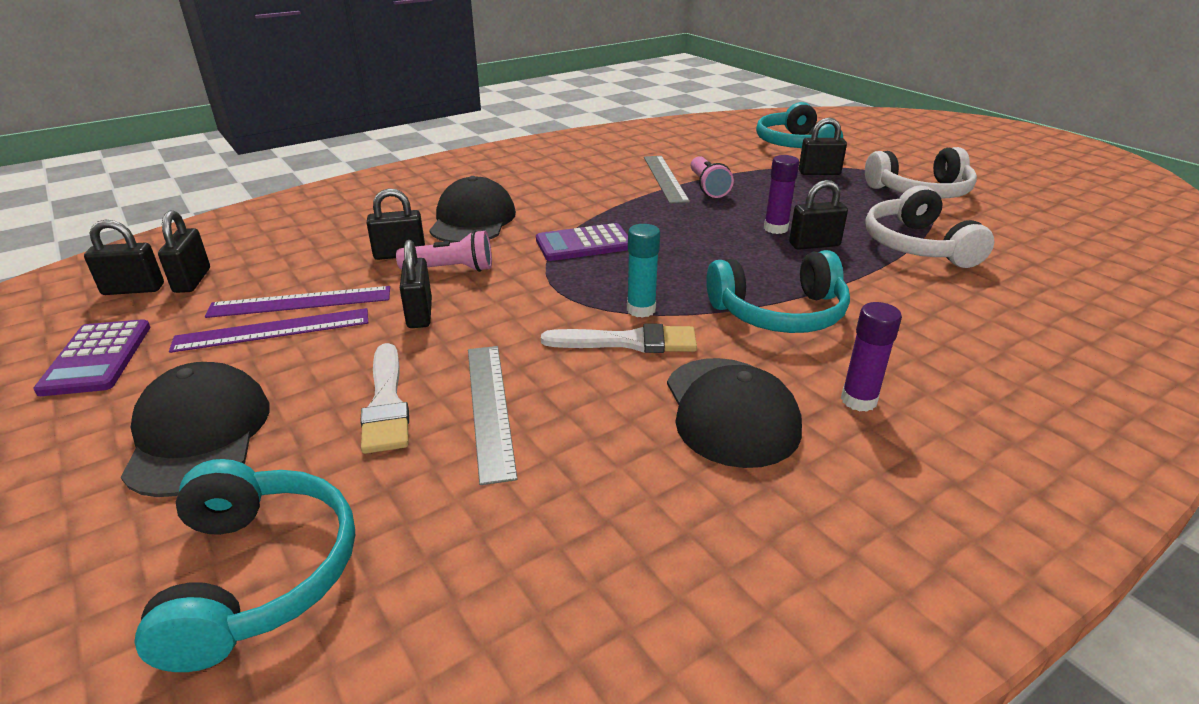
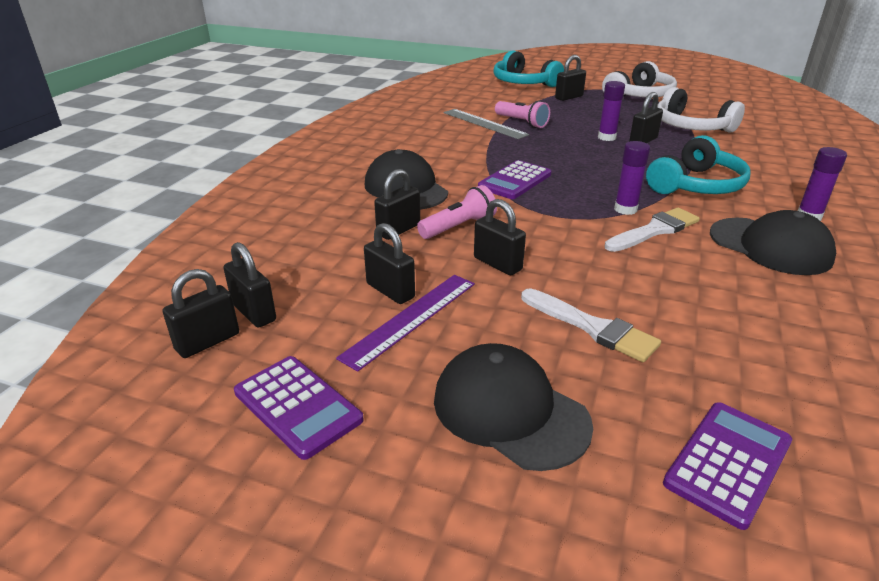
camera: 35 degrees left, 0 degrees up
turquoise headphones [134,459,355,672] -> purple calculator [663,402,792,530]
purple ruler [205,286,390,318] -> black padlock [364,223,415,304]
grey ruler [468,346,518,485] -> none
turquoise glue stick [627,224,660,318] -> purple glue stick [614,141,650,215]

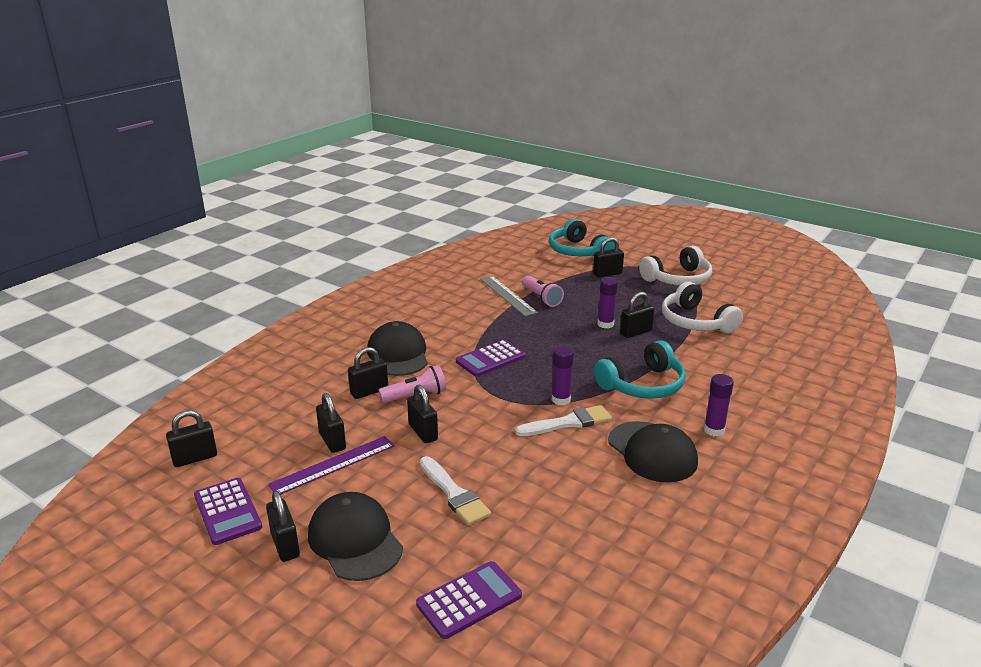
camera: 15 degrees right, 5 degrees down
black padlock [223,242,276,328] -> black padlock moved to [266,491,300,562]

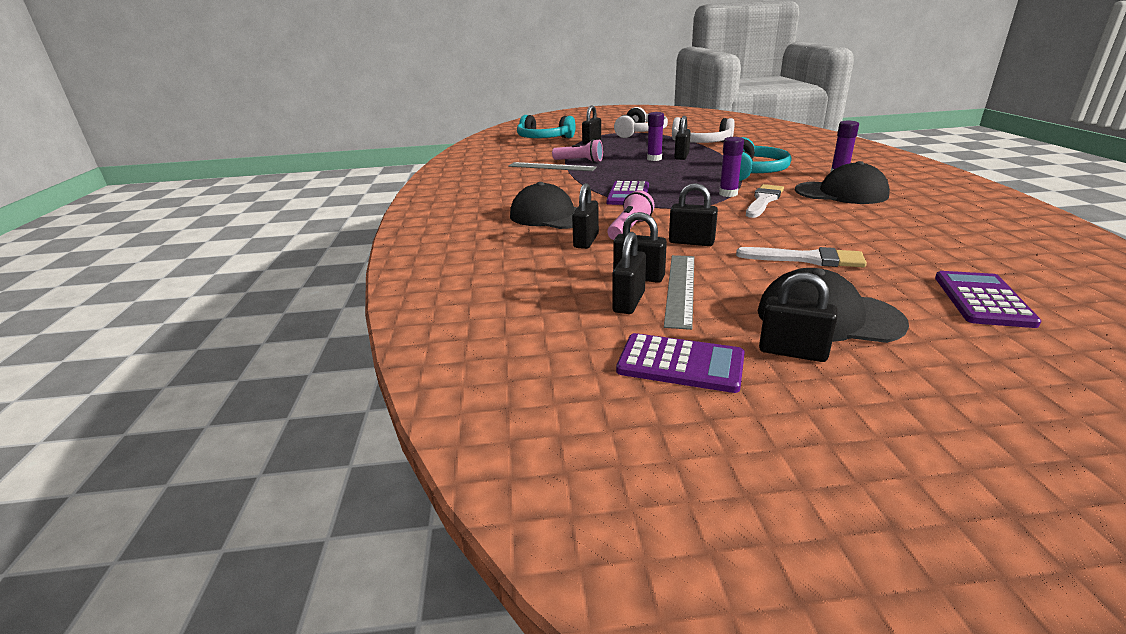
camera: 40 degrees left, 0 degrees up
black padlock [166,410,217,467] -> black padlock moved to [612,232,646,314]
purple ruler [268,436,395,495] -> grey ruler [664,255,694,330]

